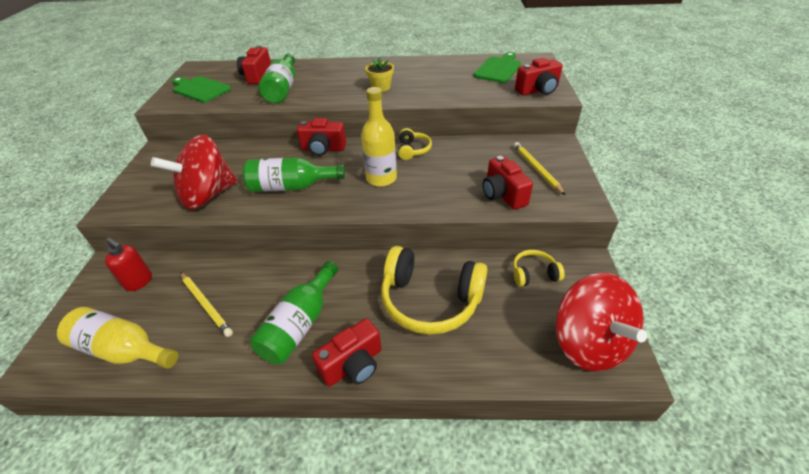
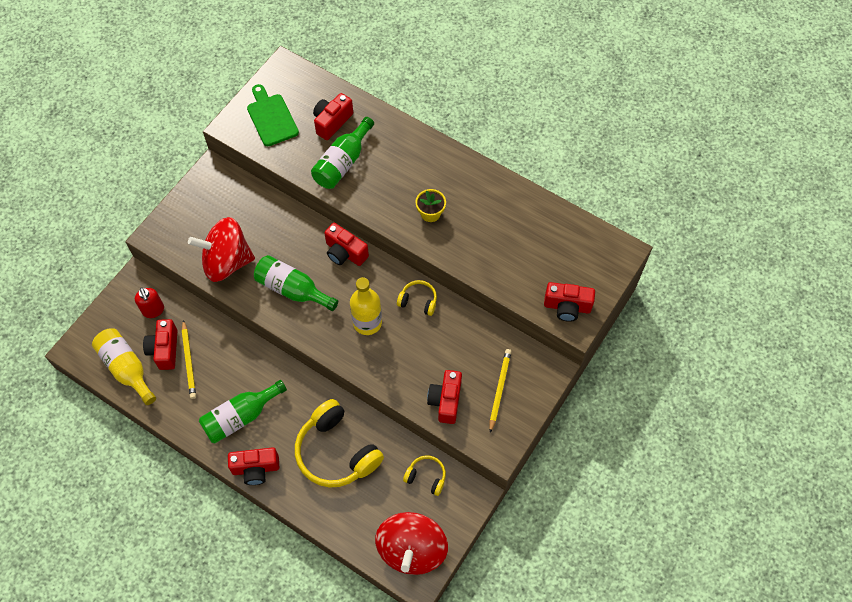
camera: 30 degrees right, 20 degrees up
yellow headphones [398,128,432,160] -> yellow headphones turned 105 degrees counterclockwise [397,280,437,316]
green cutting board [474,52,521,83] -> none
none -> red camera [143,319,177,370]

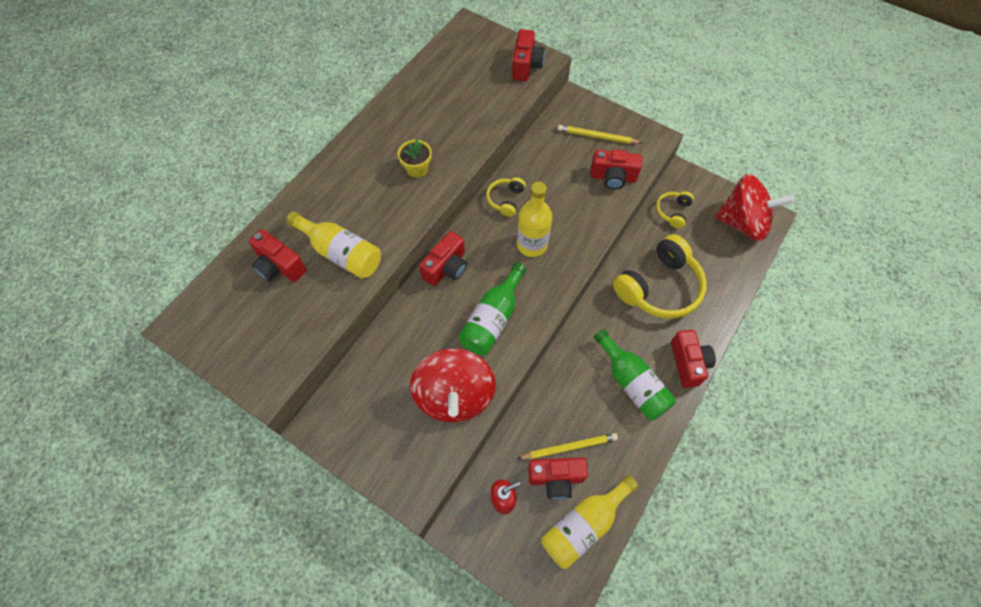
camera: 90 degrees left, 0 degrees up
green cutting board [247,84,299,146] -> none
green bottle [311,117,374,189] -> yellow bottle [286,212,381,279]

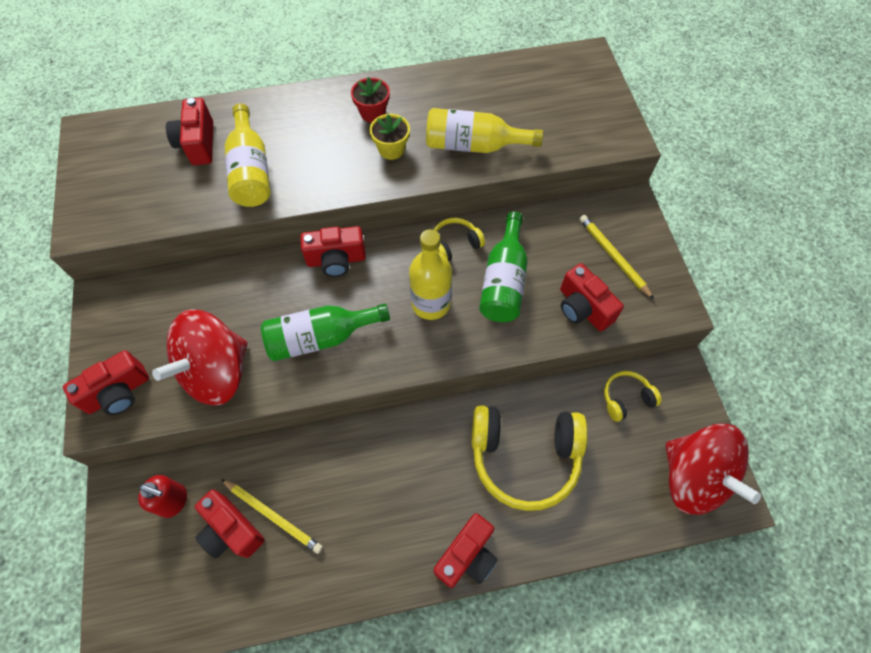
camera: 45 degrees right, 0 degrees up
red camera [512,29,545,81] -> red camera moved to [63,350,149,415]
yellow bottle [541,475,638,569] -> yellow bottle moved to [426,108,543,153]
green bottle [594,329,676,421] -> green bottle moved to [479,211,528,322]
none -> red flower pot [351,77,390,123]

